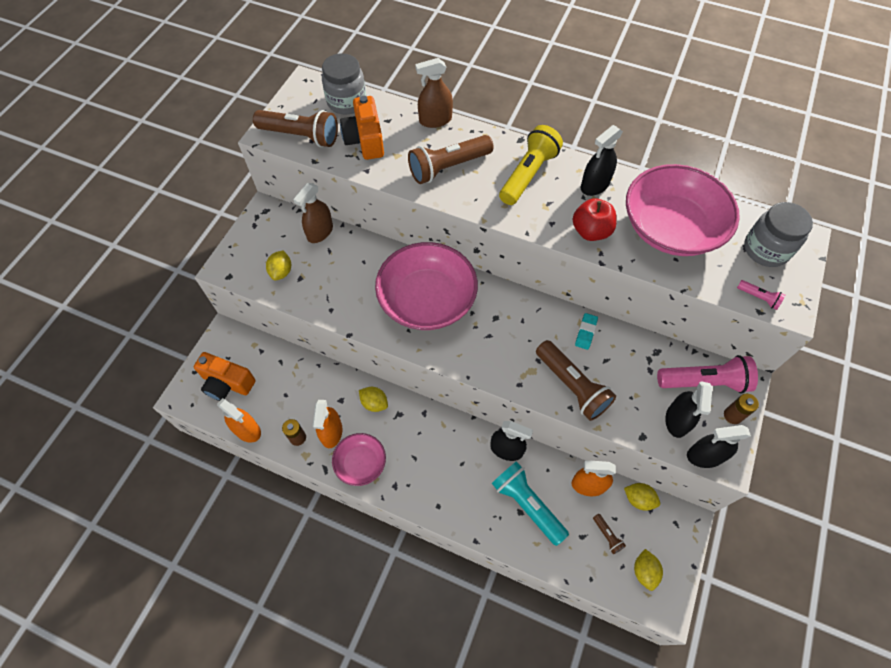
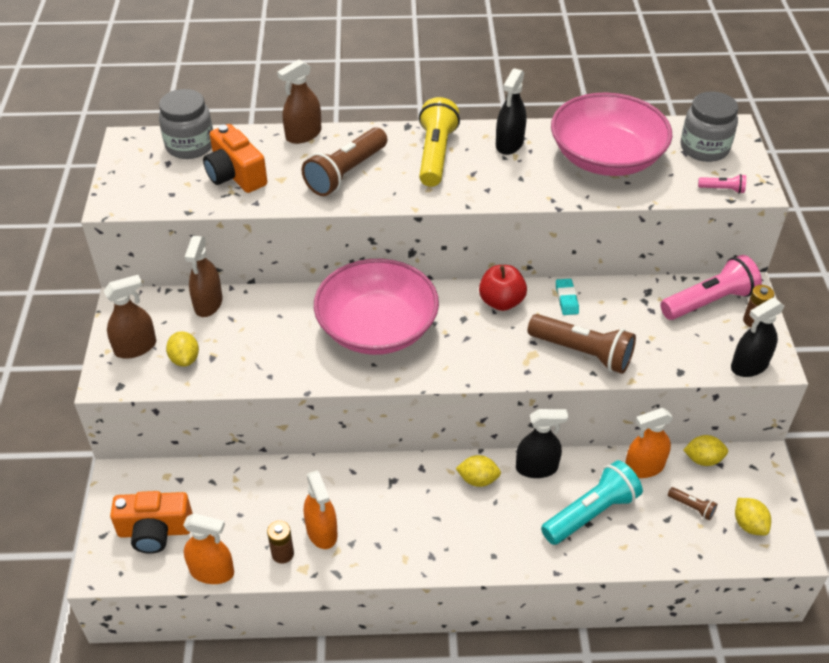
camera: 25 degrees left, 15 degrees down
brown flashlight [253,110,338,147] -> none
pink bowl [332,433,386,486] -> none
yellow lemon [359,387,388,412] -> yellow lemon moved to [455,455,501,487]
turquoise flashlight [492,461,569,546] -> turquoise flashlight turned 120 degrees clockwise [541,460,643,545]
red apple [573,198,617,241] -> red apple moved to [479,265,527,311]
black spray bottle [665,381,713,438] -> none
none -> brown spray bottle [104,275,156,359]

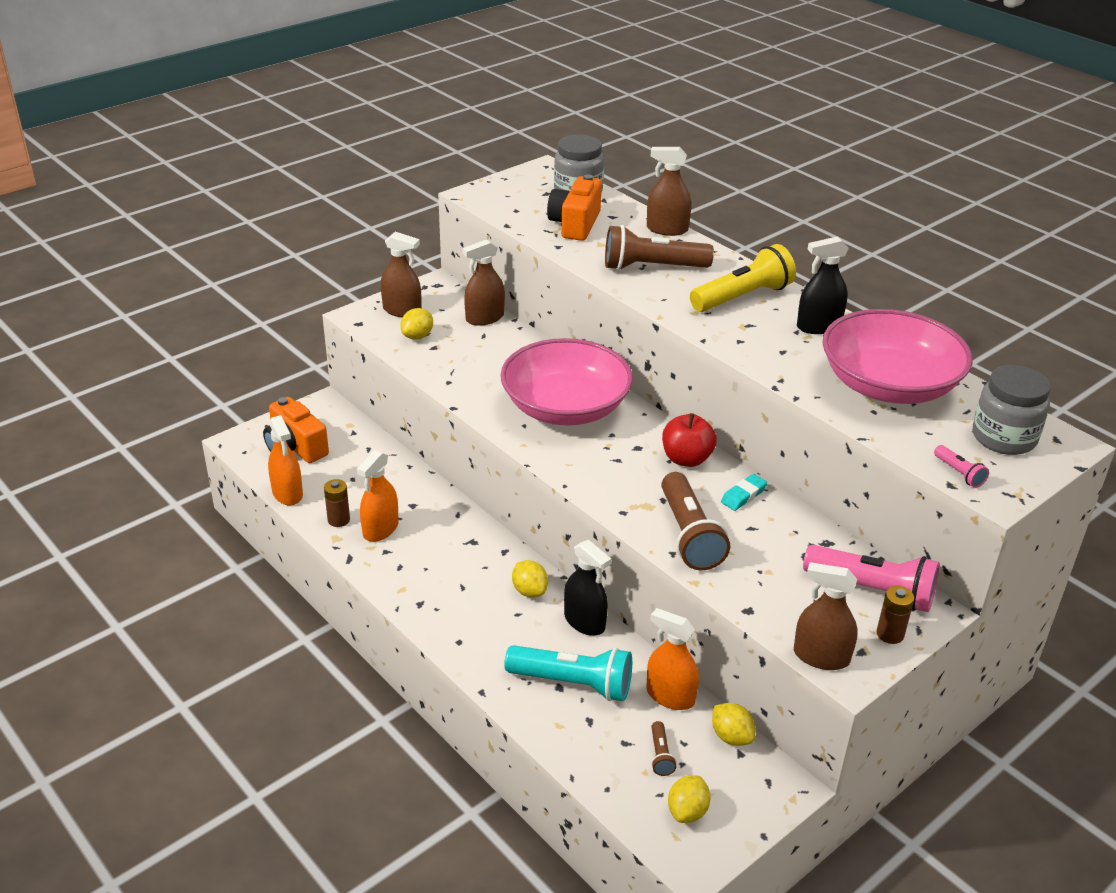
camera: 50 degrees right, 10 degrees down
black spray bottle [731,298,785,377] -> brown spray bottle [794,562,858,670]

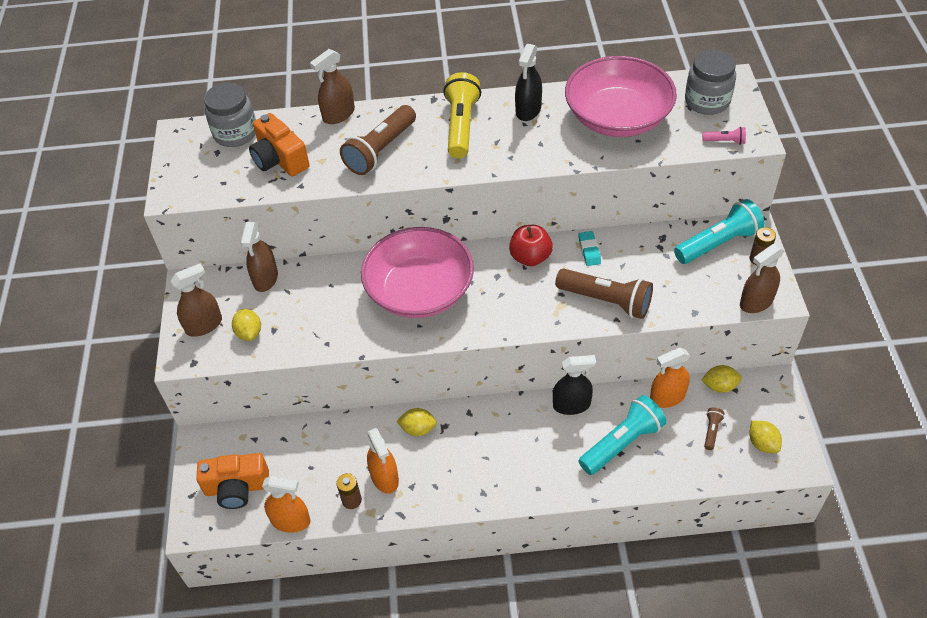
camera: 50 degrees left, 15 degrees up
yellow lemon [512,560,548,597] -> yellow lemon moved to [396,408,437,436]
brown flashlight [651,721,677,776] -> brown flashlight turned 105 degrees counterclockwise [704,408,725,450]
pink flashlight [803,545,940,612] -> turquoise flashlight [674,199,765,264]

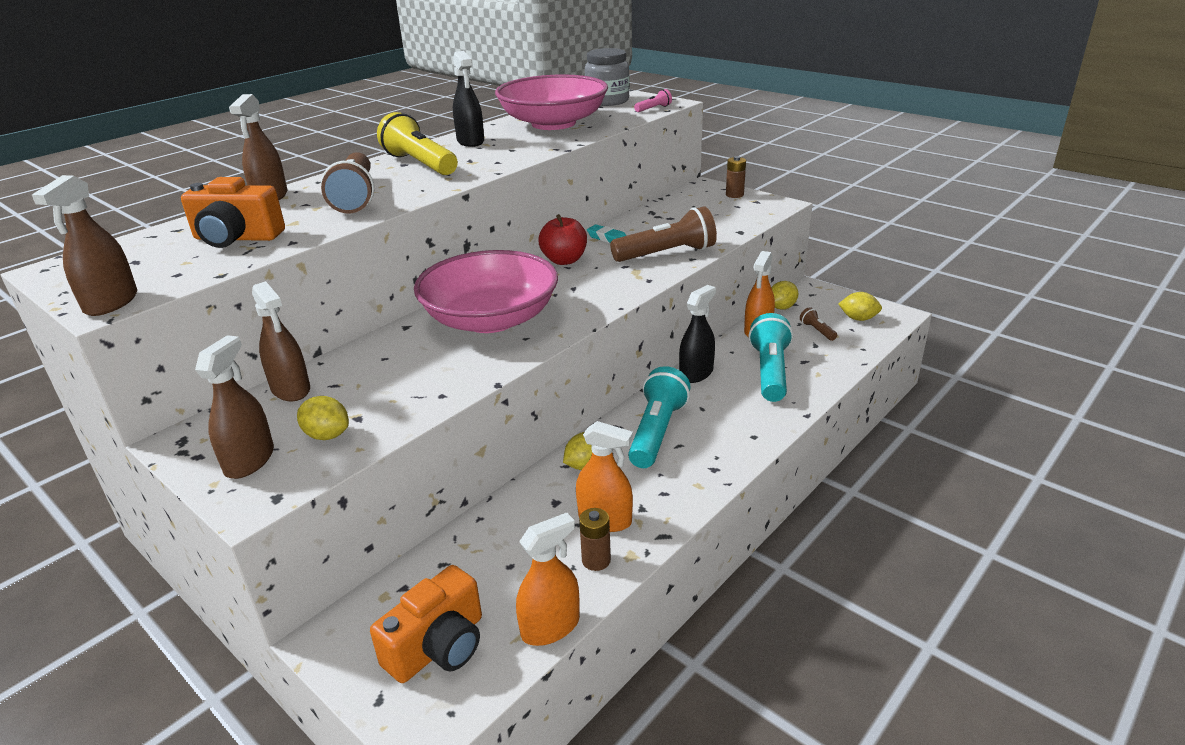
camera: 45 degrees left, 20 degrees down
grey jar [204,83,256,147] -> none
turquoise flashlight [674,199,765,264] -> turquoise flashlight moved to [628,366,691,468]
brown spray bottle [740,244,785,313] -> brown spray bottle moved to [32,175,137,316]

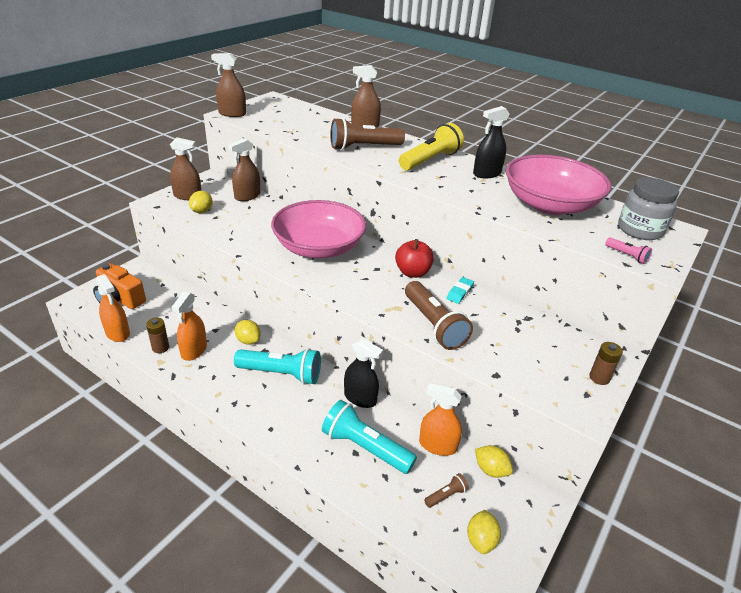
camera: 80 degrees right, 5 degrees up
orange camera [181,177,285,248] -> none
turquoise flashlight [748,313,793,402] -> turquoise flashlight turned 150 degrees counterclockwise [322,400,417,474]

